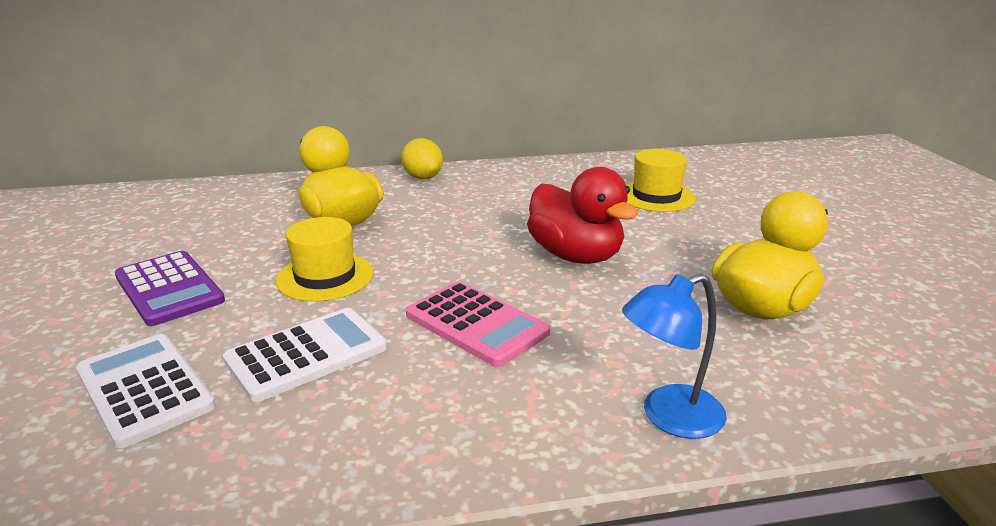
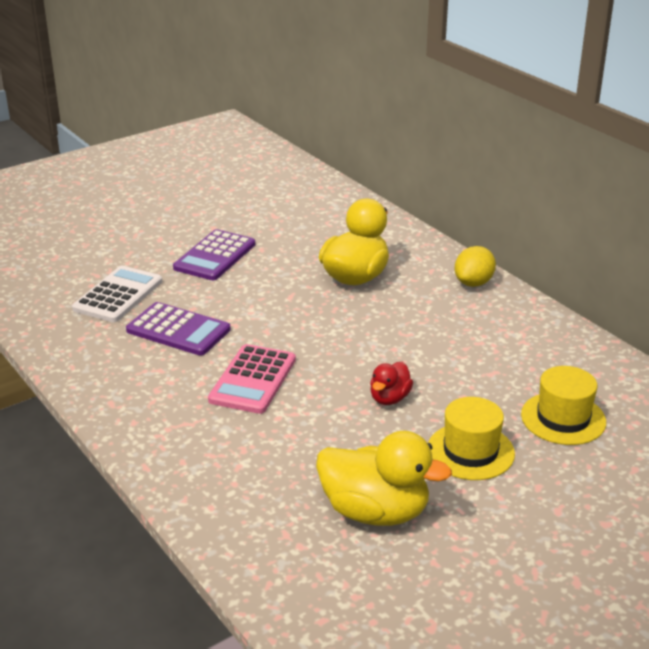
camera: 65 degrees right, 5 degrees up
white calculator [223,308,387,402] -> purple calculator [126,302,231,356]
yellow hat [276,217,373,302] -> yellow hat moved to [428,397,515,480]
red duck [527,167,638,264] -> red duck [370,362,413,405], size x0.53
blue lamp [622,274,727,439] -> none

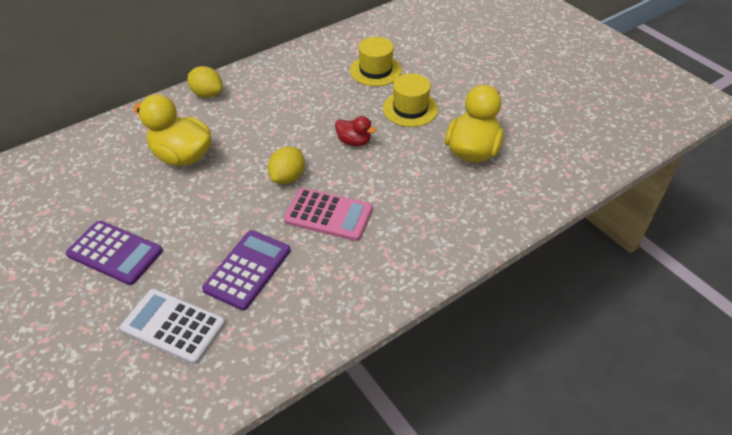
camera: 90 degrees left, 15 degrees up
none -> yellow lemon [268,146,305,184]

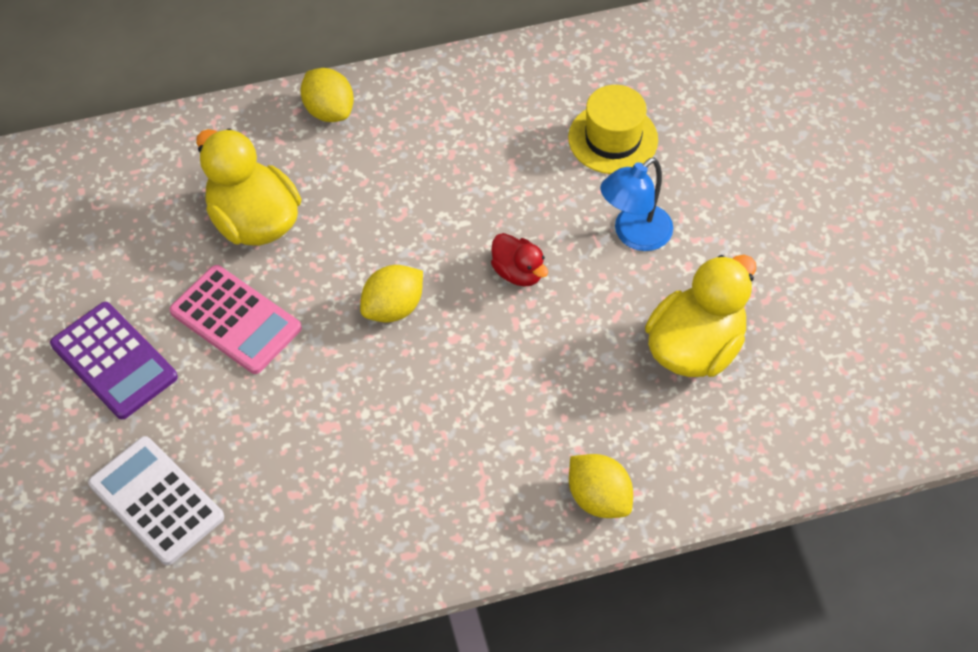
camera: 20 degrees right, 10 degrees up
purple calculator [202,230,290,310] -> none
pink calculator [284,188,373,241] -> pink calculator moved to [170,265,302,374]
yellow hat [383,74,438,127] -> blue lamp [600,158,673,251]
none -> yellow lemon [569,454,633,518]

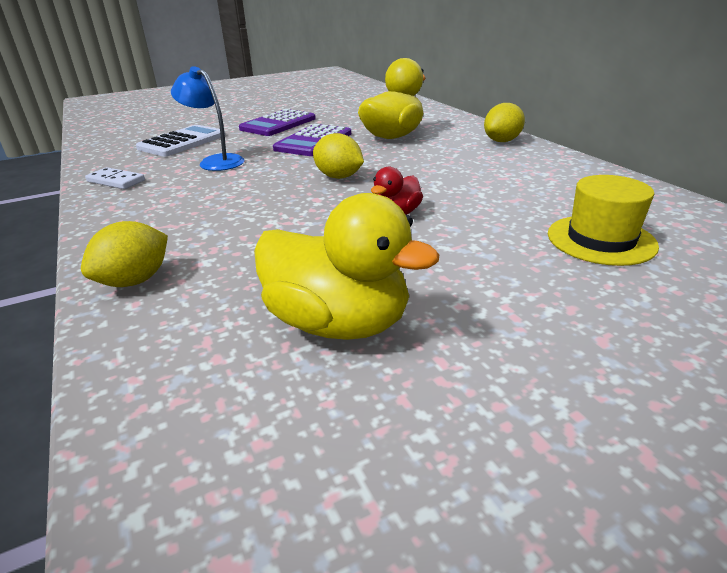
camera: 80 degrees right, 25 degrees down
pink calculator [170,265,302,374] -> purple calculator [273,124,351,156]
blue lamp [600,158,673,251] -> blue lamp moved to [171,66,245,171]
none -> white domino [85,167,145,189]

